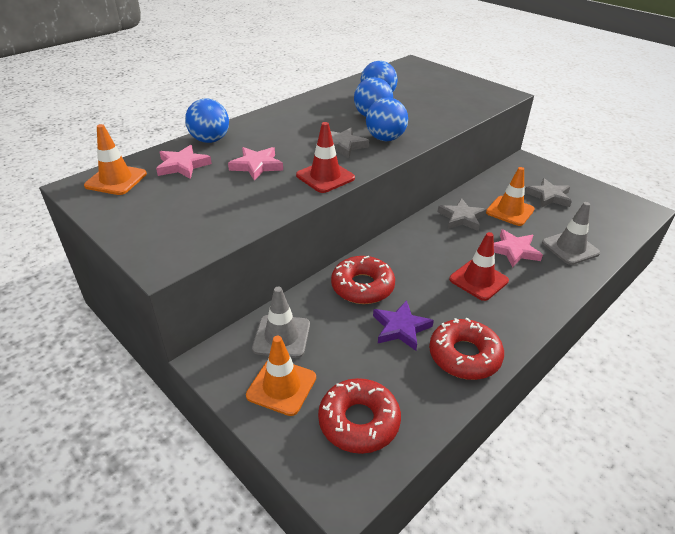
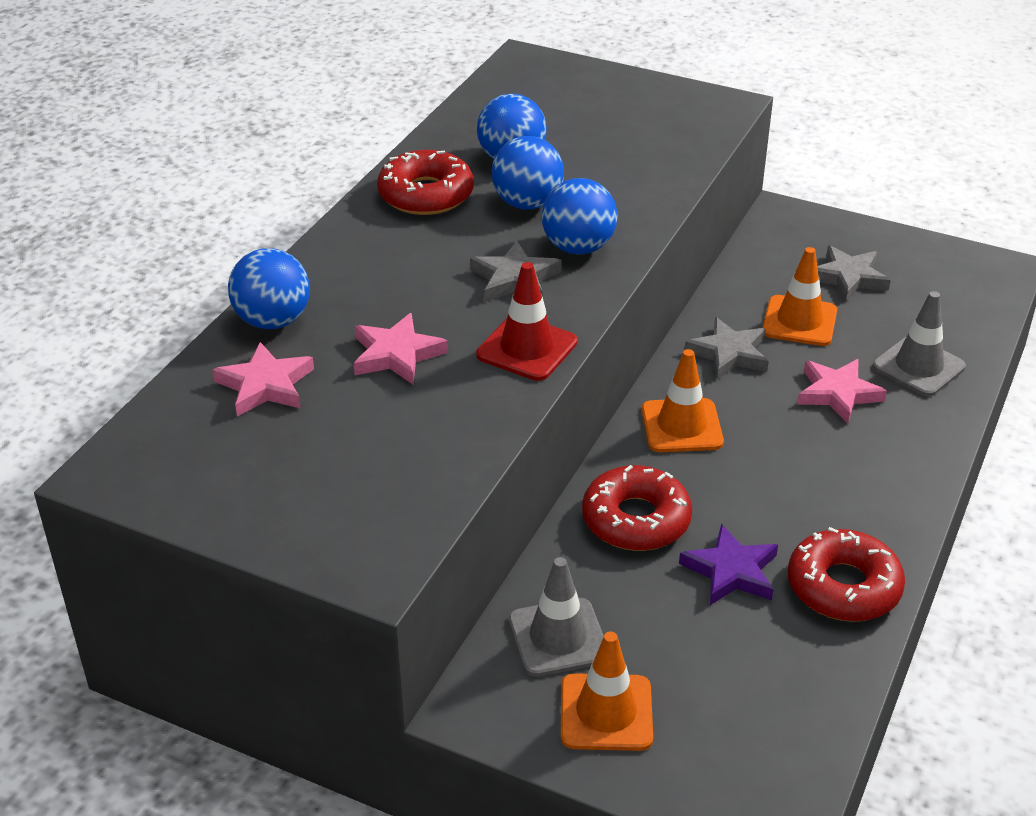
camera: 20 degrees left, 0 degrees up
orange traffic cone [84,124,147,195] -> orange traffic cone moved to [642,349,724,452]
red donut [318,378,401,454] -> red donut moved to [377,150,474,215]
red traffic cone [449,232,509,301] -> none

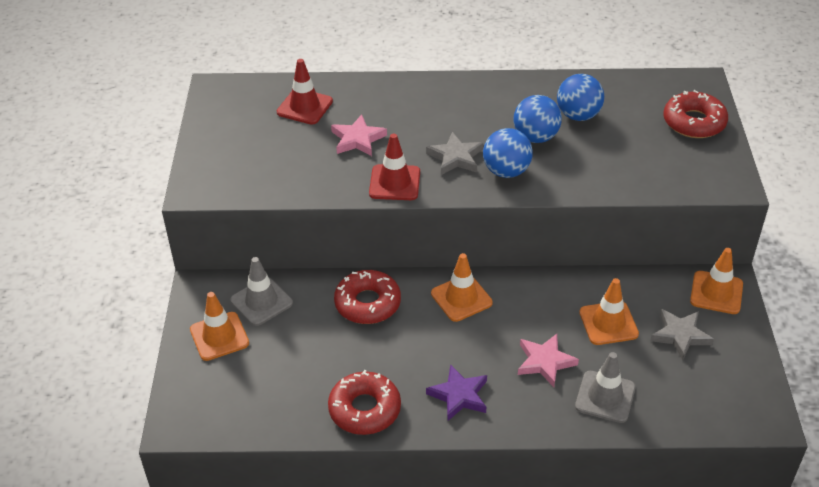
camera: 65 degrees right, 5 degrees up
pink star [212,342,314,417] -> red traffic cone [277,59,333,125]
blue ball [228,248,310,329] -> none
red donut [377,150,474,215] -> red donut moved to [664,90,728,138]
purple star [679,523,778,605] -> purple star moved to [426,364,487,421]
grey star [685,317,769,380] -> none
none -> orange traffic cone [690,248,743,314]

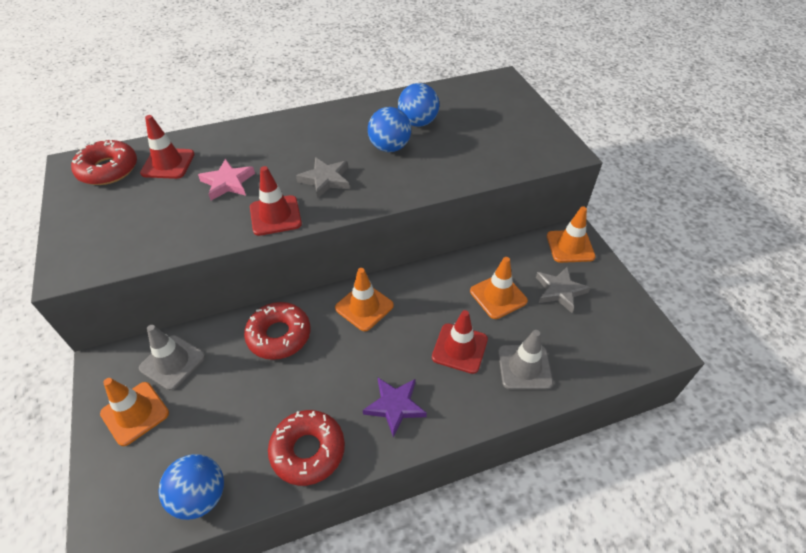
camera: 20 degrees left, 5 degrees up
blue ball [483,128,533,178] -> blue ball moved to [158,454,224,520]
pink star [518,334,579,387] -> red traffic cone [432,310,488,374]
red donut [664,90,728,138] -> red donut moved to [71,139,137,185]

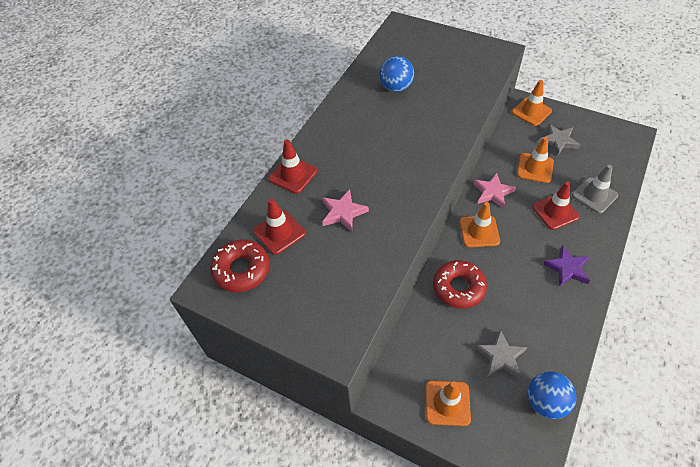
camera: 40 degrees left, 5 degrees up
grey traffic cone [139,325,205,390] -> none
red traffic cone [250,166,302,236] -> red traffic cone moved to [269,140,317,194]
red donut [268,410,345,486] -> none
grey star [296,157,349,199] -> grey star moved to [475,330,527,378]
blue ball [368,107,411,152] -> none
none -> pink star [473,173,516,209]

